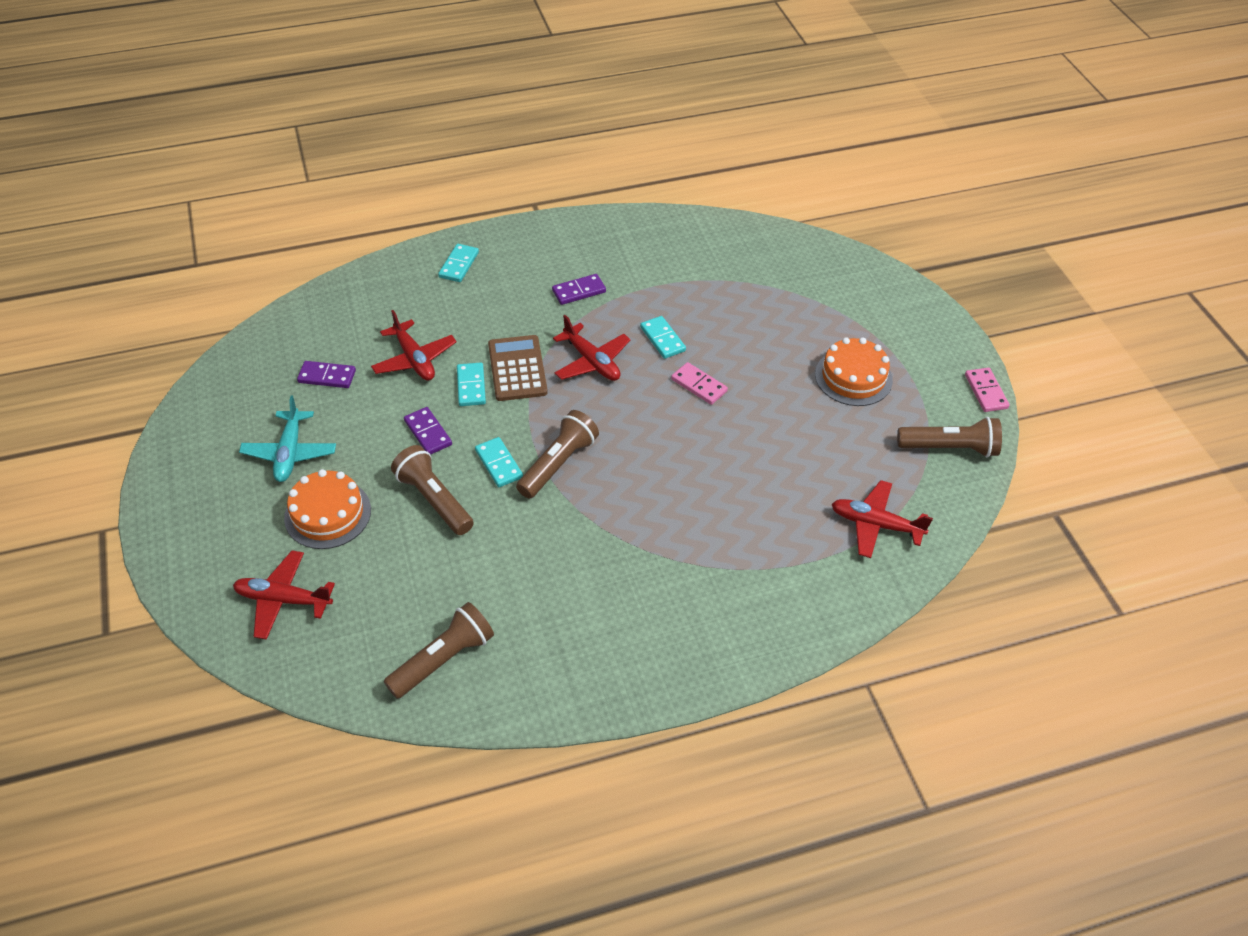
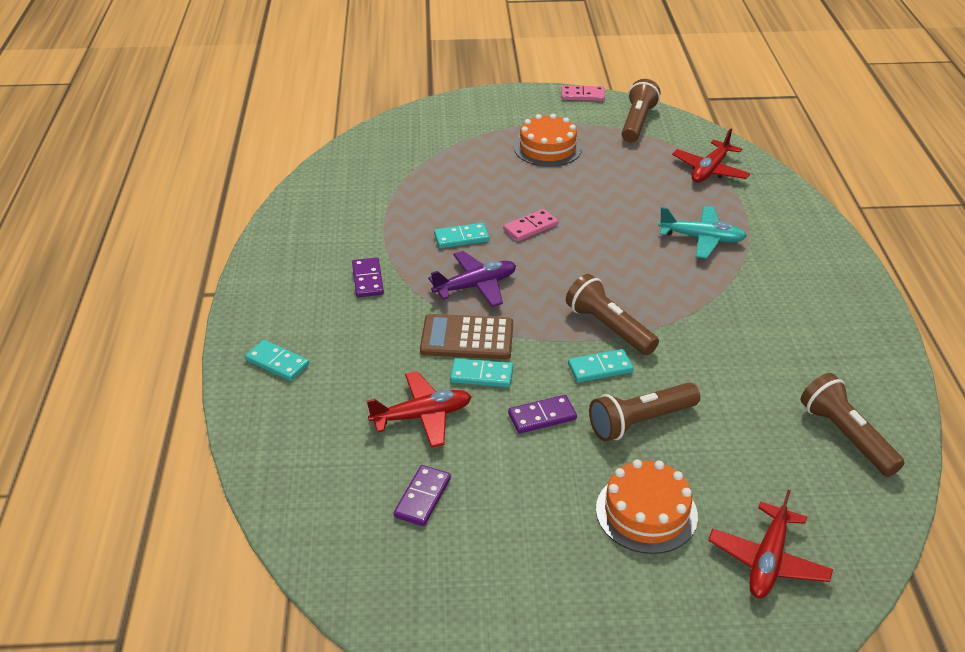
camera: 75 degrees left, 10 degrees down
turquoise plane [239,396,336,482] -> turquoise plane moved to [658,206,747,259]
red plane [553,315,631,381] -> purple plane [428,251,516,307]

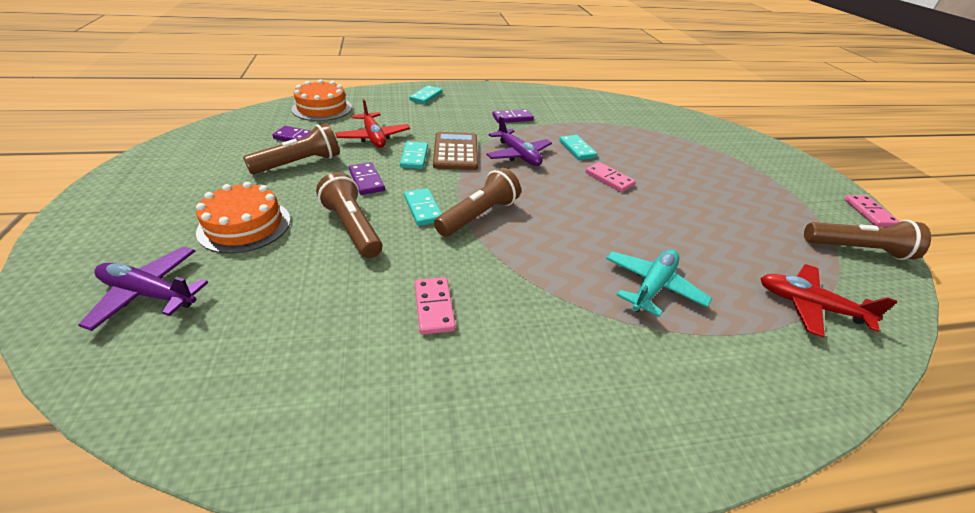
camera: 80 degrees right, 0 degrees up
orange cake [514,114,582,167] -> orange cake moved to [292,79,352,121]
turquoise plane [658,206,747,259] -> turquoise plane turned 150 degrees counterclockwise [606,250,712,317]
red plane [708,490,833,598] -> purple plane [78,247,208,331]
brown flashlight [801,373,905,477] -> brown flashlight moved to [243,123,340,174]
none -> pink domino [415,277,456,335]

